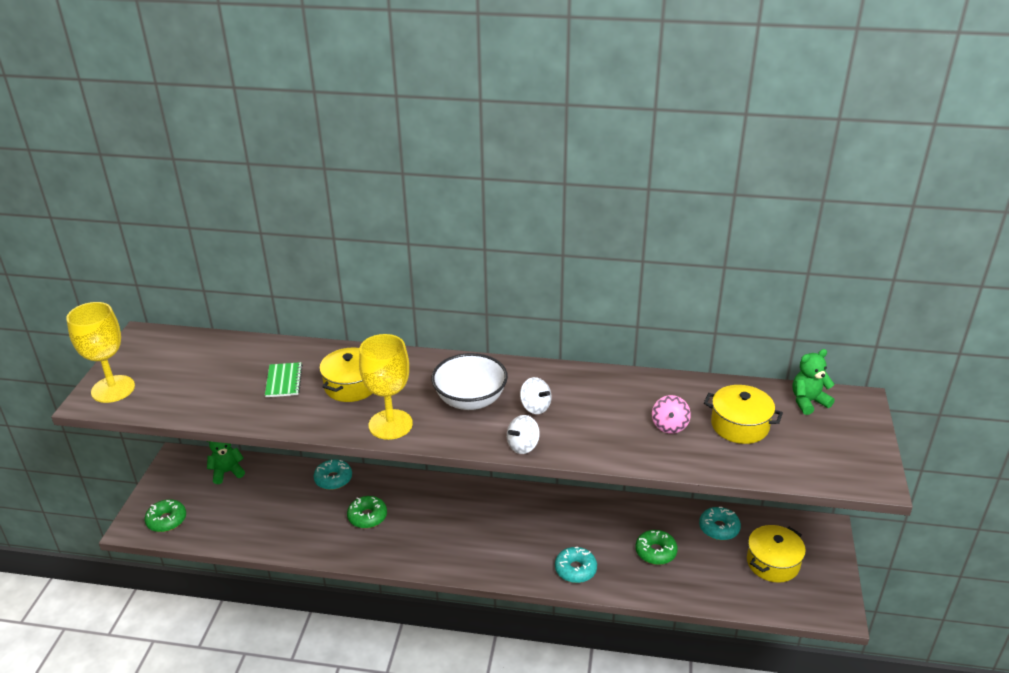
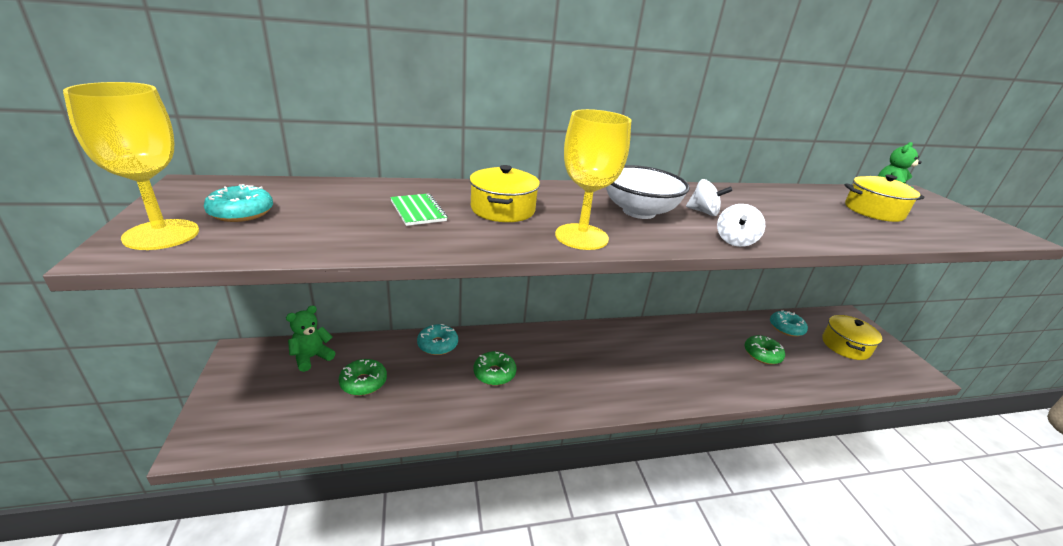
camera: 25 degrees left, 5 degrees down
green donut [145,499,186,532] -> green donut moved to [339,359,387,396]
turquoise donut [555,547,597,583] -> turquoise donut moved to [204,184,273,222]
pink spinning top [652,395,691,434] -> none

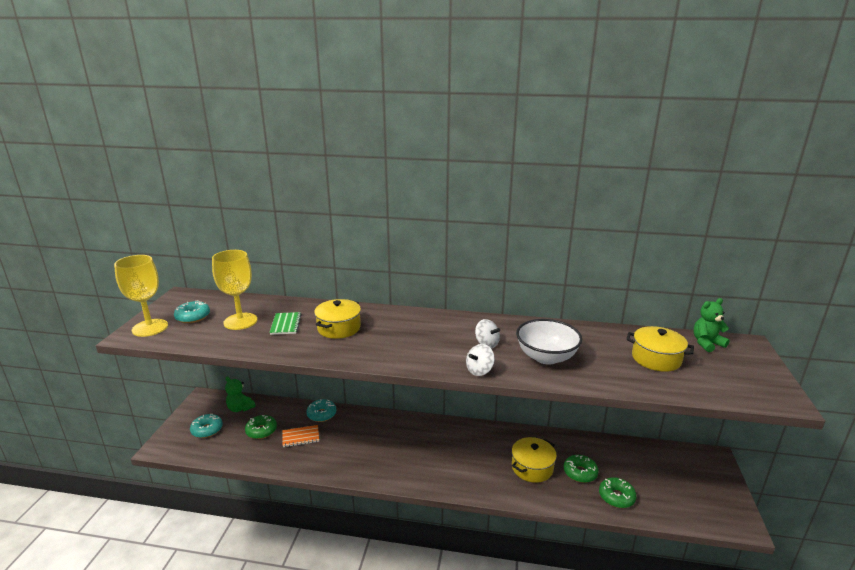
camera: 25 degrees right, 5 degrees down
green teddy bear [286,305,335,372] -> green teddy bear turned 120 degrees counterclockwise [225,376,256,412]
green donut [473,351,517,385] -> green donut moved to [599,477,637,508]
yellow goblet [555,109,631,250] -> yellow goblet moved to [212,250,257,330]
white bowl [606,165,690,219] -> white bowl moved to [516,319,582,365]
turquoise donut [770,310,808,337] -> turquoise donut moved to [190,414,223,438]
yellow pot [822,315,882,360] -> yellow pot moved to [512,437,557,483]
none -> orange notebook [283,425,319,447]

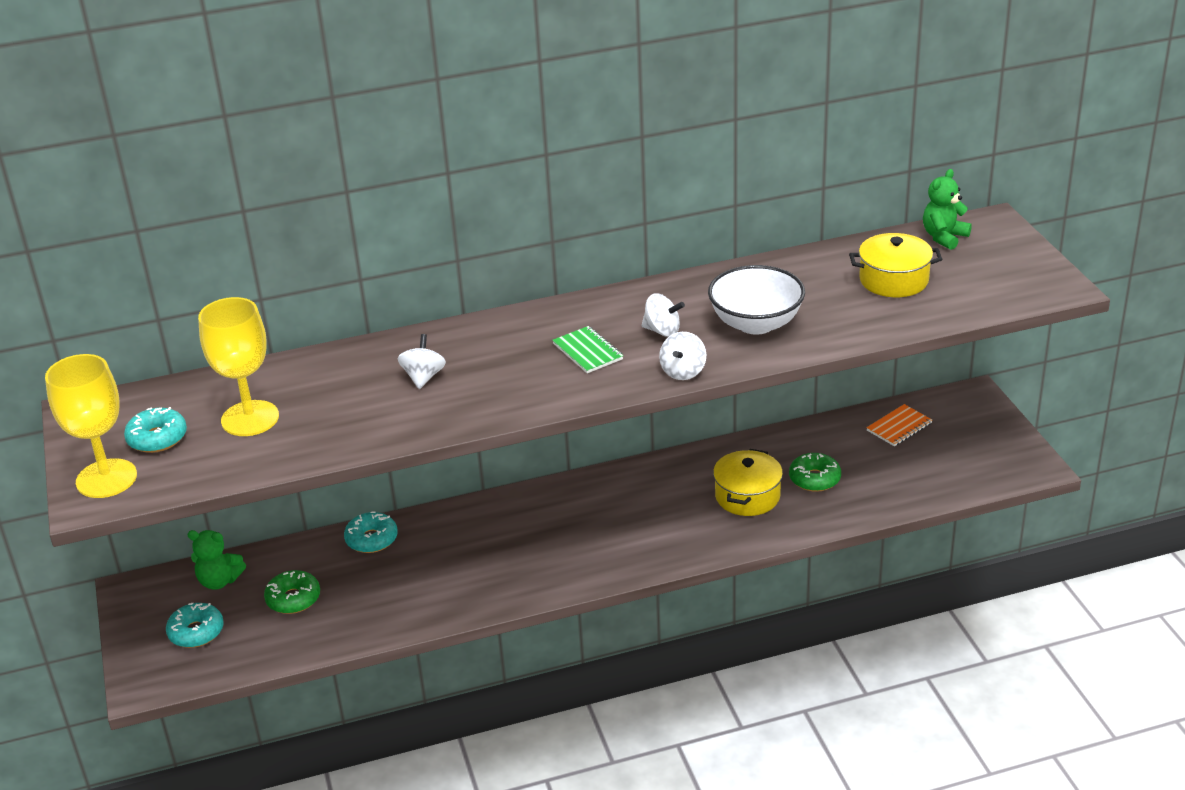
camera: 25 degrees left, 10 degrees up
green notebook [269,312,302,335] -> green notebook moved to [552,326,623,373]
orange notebook [283,425,319,447] -> orange notebook moved to [866,404,932,446]
yellow pot [314,299,361,339] -> white spinning top [397,334,446,389]
green donut [599,477,637,508] -> none

